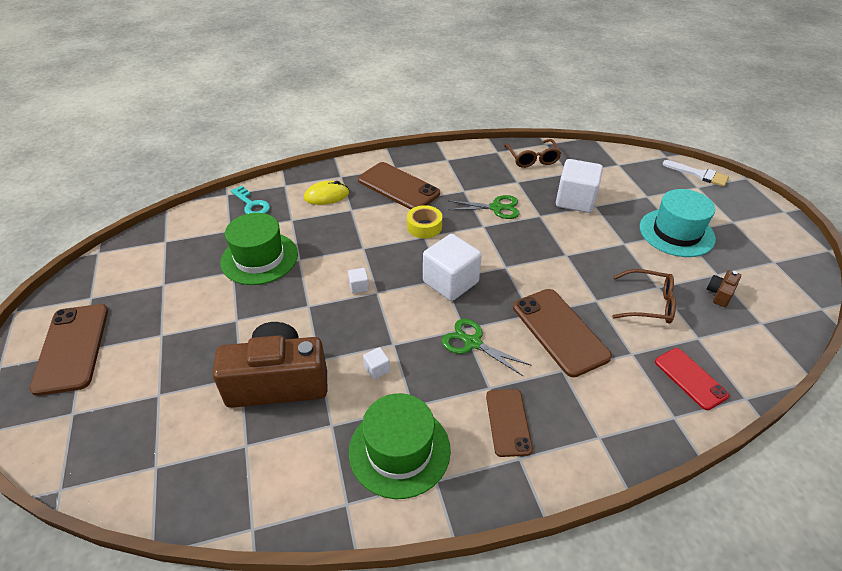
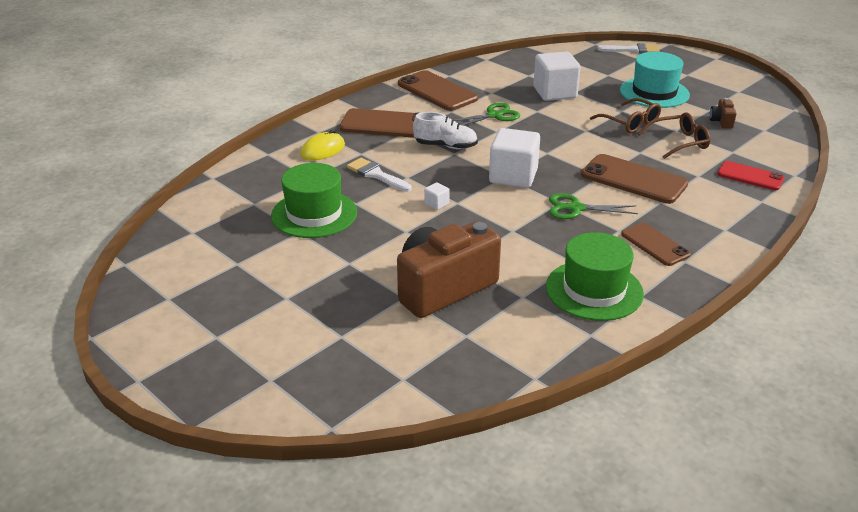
camera: 30 degrees left, 10 degrees down
brown phone [29,304,108,396] -> brown phone moved to [398,70,478,111]
turquoise key [230,185,270,214] -> none
white cube [363,347,390,379] -> none
yellow tape [407,205,442,238] -> white shoe [413,112,478,149]
brown glasses [504,139,561,168] -> brown glasses moved to [590,98,661,133]
none -> white brush [347,158,412,192]

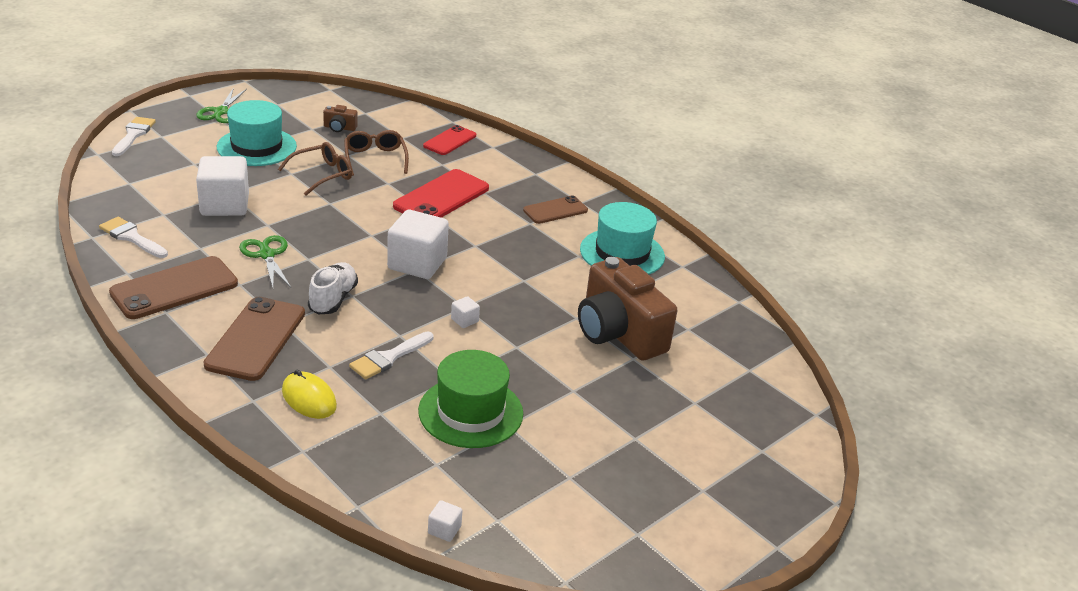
camera: 90 degrees left, 0 degrees up
green hat [546,232,644,321] -> turquoise hat [580,202,665,274]
green scissors [549,193,638,219] -> green scissors moved to [196,88,247,123]
brown phone [581,154,688,204] -> red phone [393,169,489,218]
none -> white brush [99,217,168,258]
none -> white cube [428,500,463,542]

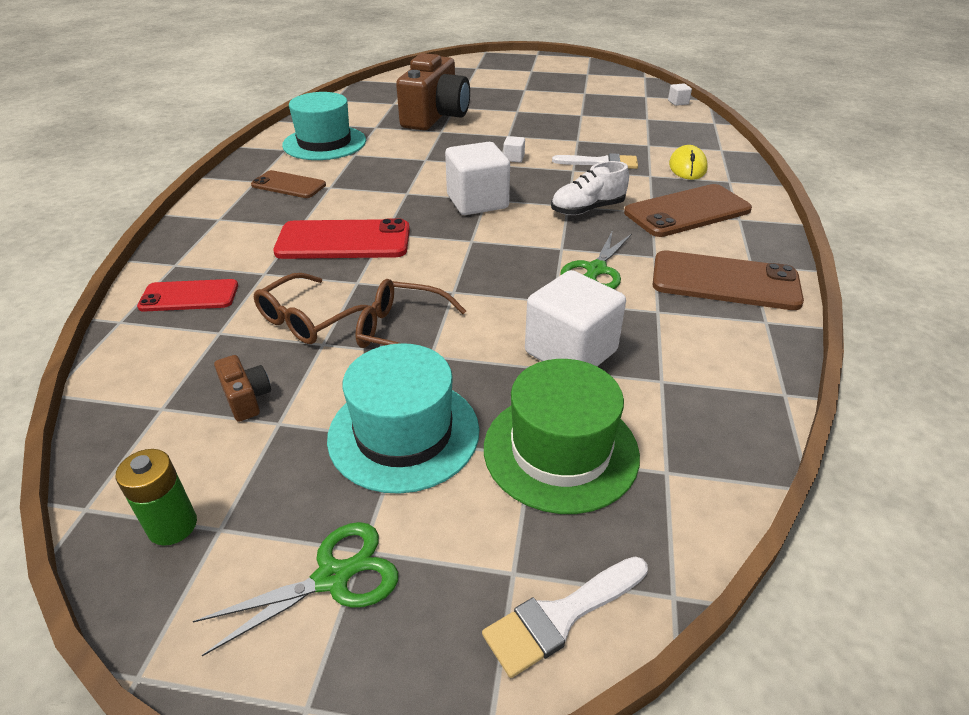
camera: 125 degrees left, 5 degrees up
white brush [99,217,168,258] -> none
green hat [418,350,523,448] -> green hat moved to [484,359,640,514]
none -> green battery [115,449,197,546]

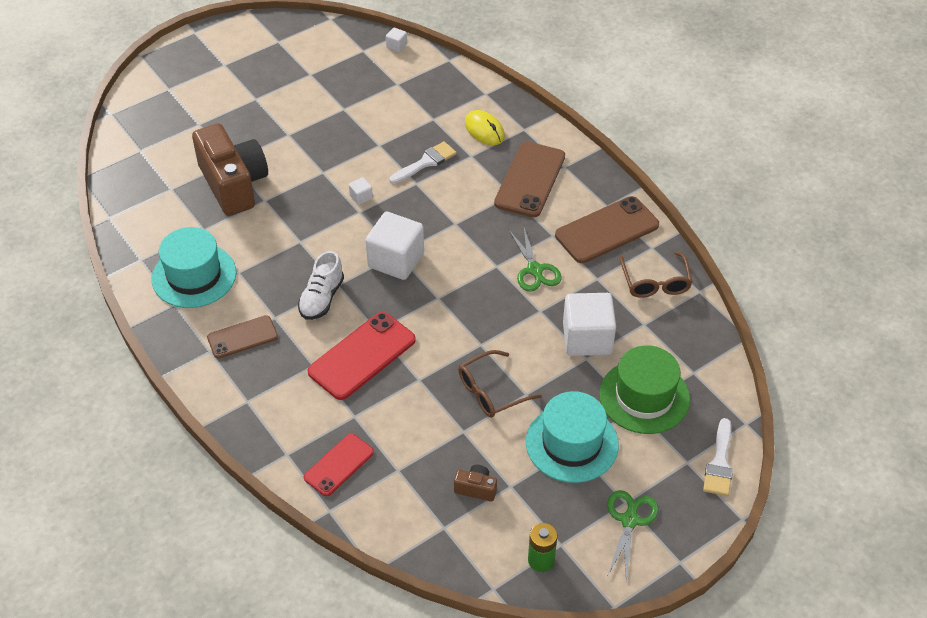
camera: 45 degrees left, 10 degrees up
brown glasses [254,273,369,344] -> brown glasses moved to [620,251,693,298]
white shoe [551,161,629,215] -> white shoe moved to [298,251,344,320]

